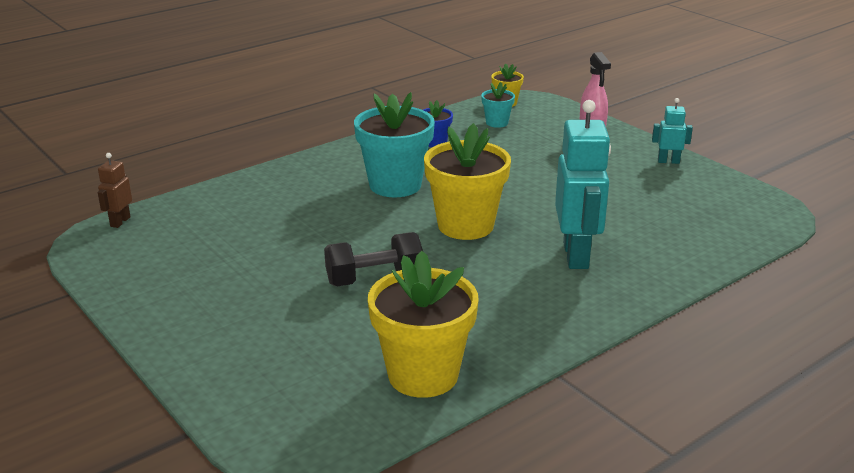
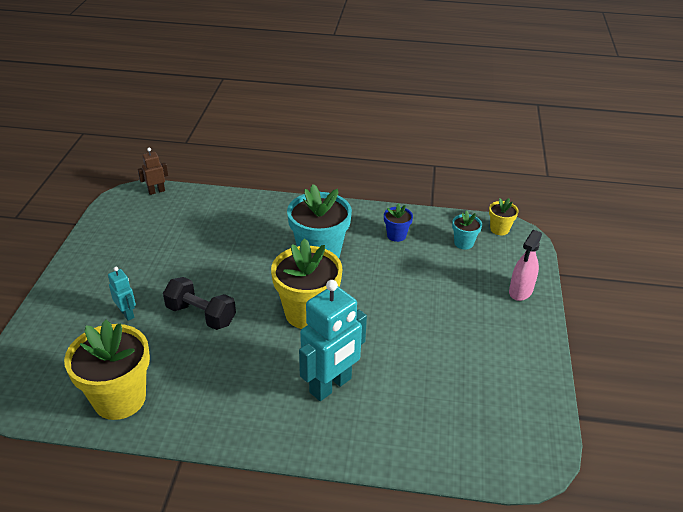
camera: 45 degrees right, 10 degrees up
turquoise robot [652,98,693,164] -> turquoise robot moved to [108,267,136,321]

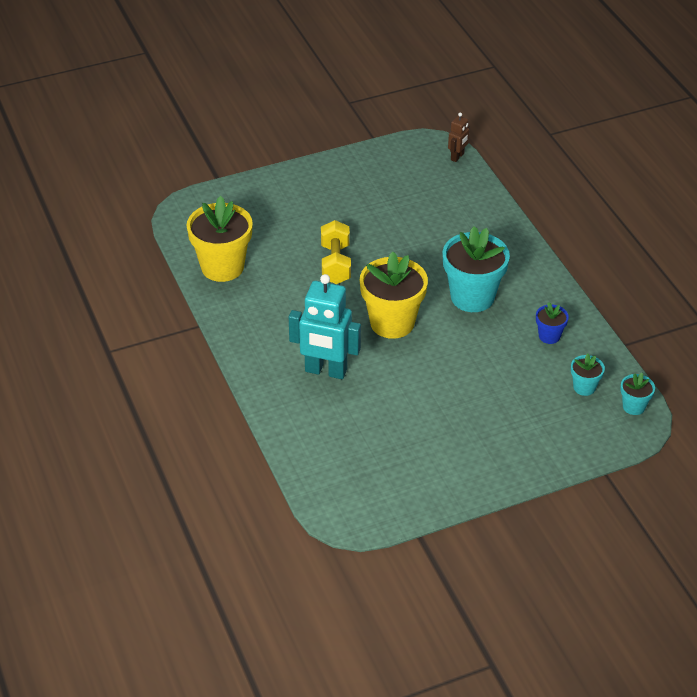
camera: 60 degrees right, 5 degrees up
turquoise robot [108,267,136,321] -> none
brown robot [138,148,168,195] -> brown robot turned 90 degrees clockwise [448,113,469,162]
black dumbbell [163,277,236,330] -> yellow dumbbell [321,220,351,284]
yellow flower pot [489,198,519,235] -> turquoise flower pot [620,373,655,415]
pink spray bottle [509,230,542,301] -> none

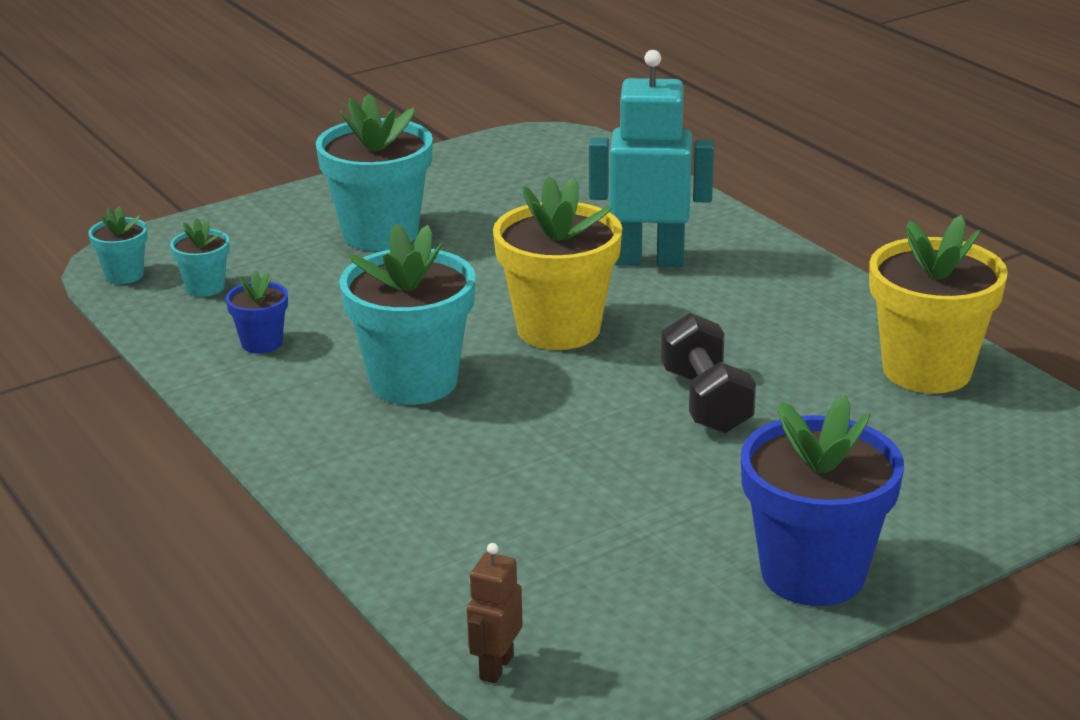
camera: 170 degrees right, 15 degrees down
yellow dumbbell [321,220,351,284] -> black dumbbell [661,313,756,434]
none -> turquoise flower pot [316,93,433,251]
none -> blue flower pot [741,395,904,606]

